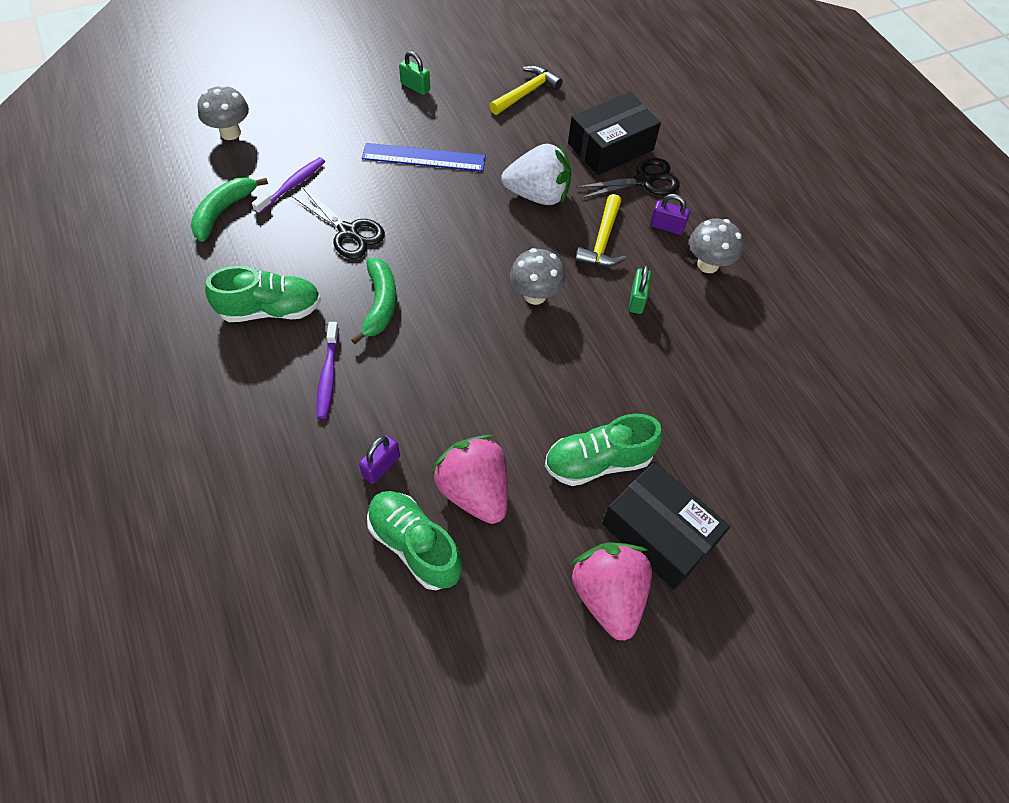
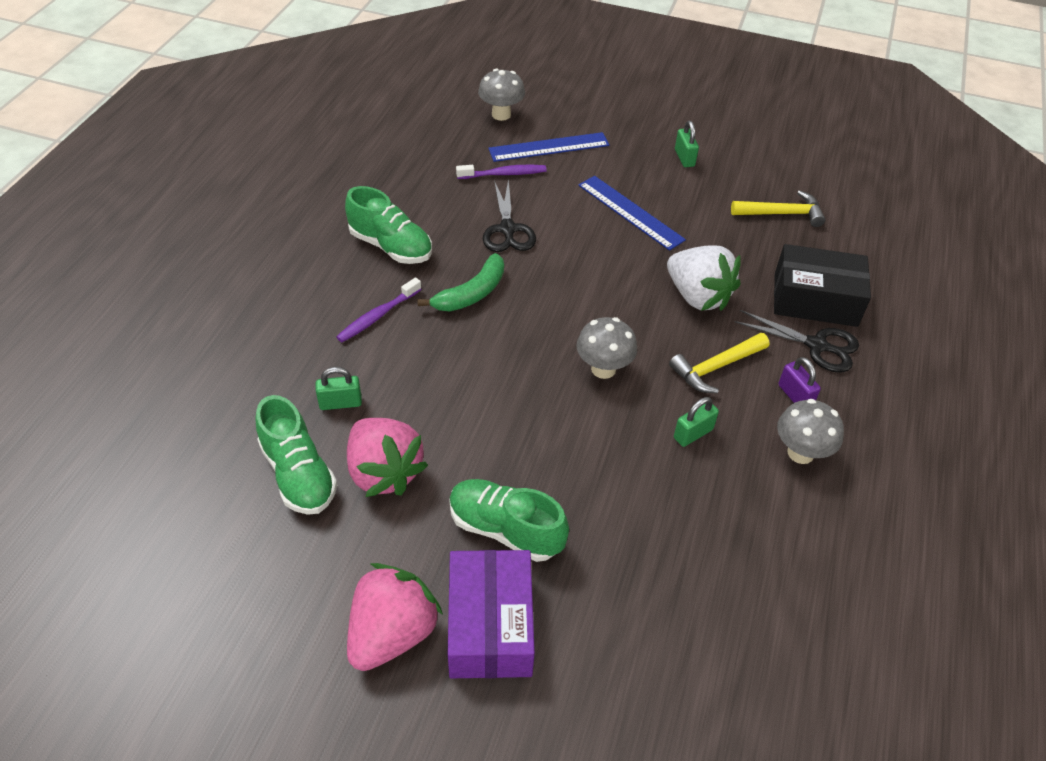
camera: 45 degrees right, 10 degrees down
green banana [191,177,268,242] -> none
purple padlock [359,435,400,484] -> green padlock [316,367,362,410]
green shoe [367,491,462,590] -> green shoe turned 150 degrees clockwise [256,395,337,515]
pink strawberry [431,435,508,524] -> pink strawberry turned 135 degrees clockwise [347,418,428,497]
black box [602,462,730,590] -> purple box [448,550,535,678]
none -> blue ruler [488,132,609,162]

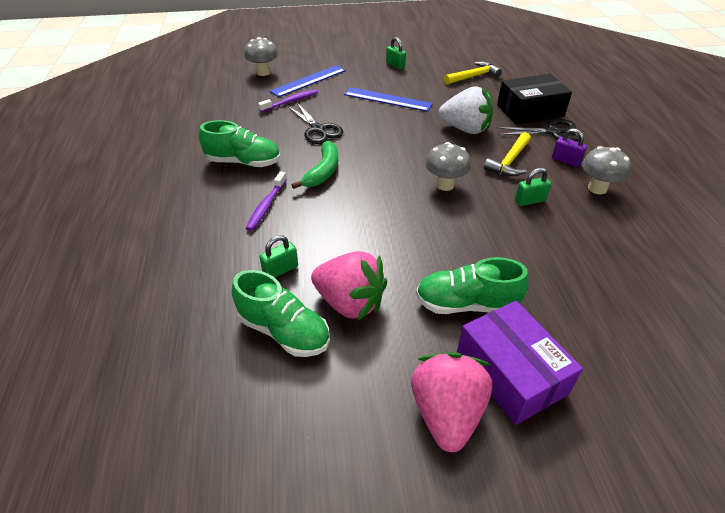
camera: 25 degrees left, 5 degrees down
green padlock [674,397,719,447] -> green padlock turned 45 degrees clockwise [515,168,551,206]

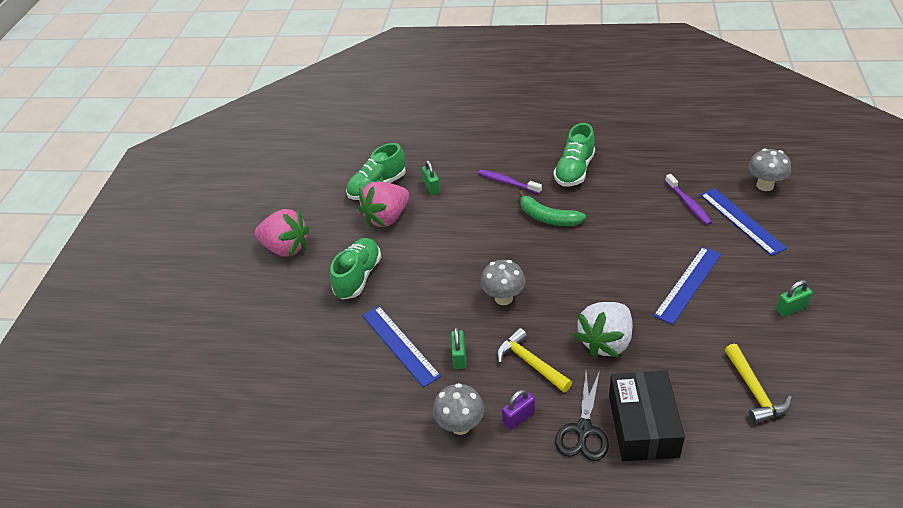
camera: 110 degrees right, 0 degrees up
black scissors [288,103,343,144] -> none
purple box [457,301,583,425] -> none
none -> blue ruler [362,306,441,388]

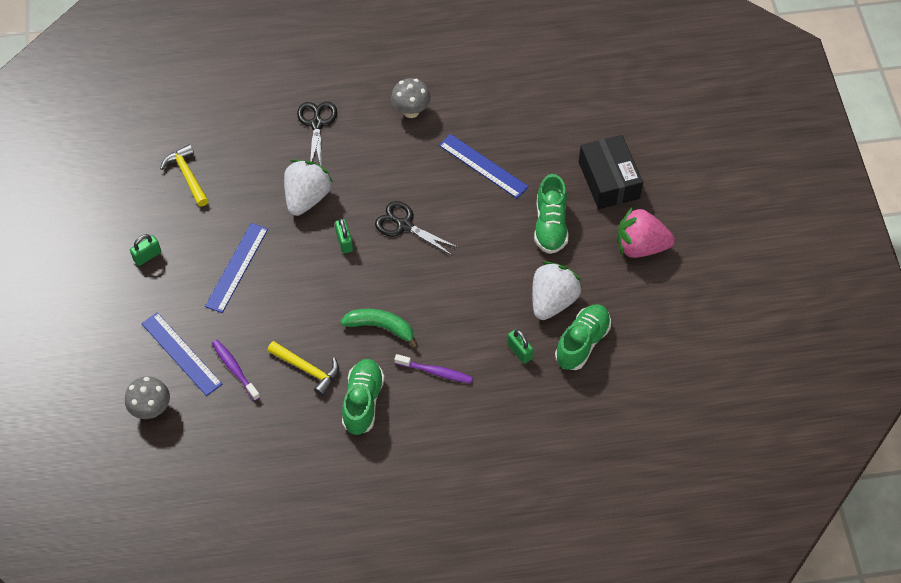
camera: 160 degrees right, 15 degrees up
pink strawberry [358,182,409,228] -> white strawberry [532,261,583,320]
green padlock [451,327,466,369] -> green padlock moved to [335,218,353,253]
grey mushroom [480,260,525,305] -> black scissors [375,201,459,256]
yellow hammer [497,328,572,392] -> yellow hammer moved to [267,341,339,396]
purple padlock [502,389,535,430] -> none
black box [609,371,685,461] -> black box moved to [579,135,643,209]

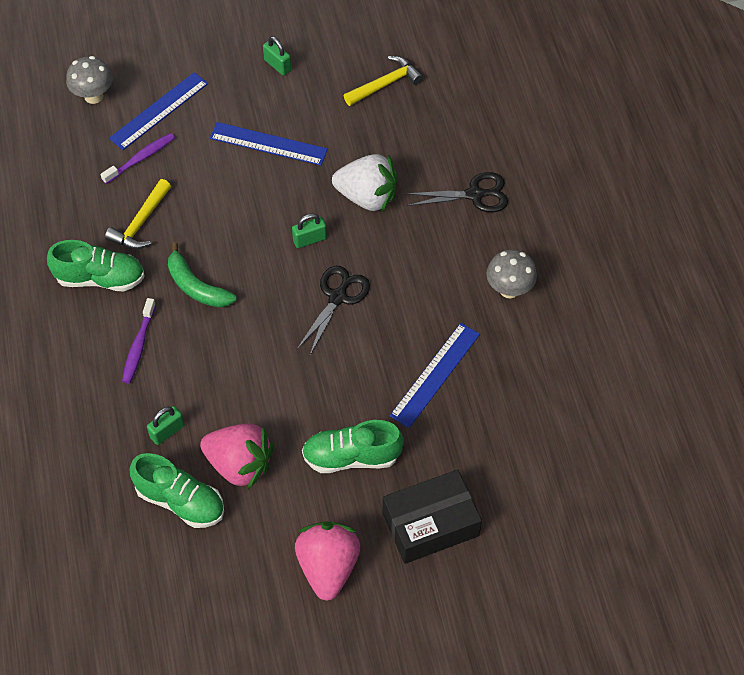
camera: 85 degrees right, 0 degrees up
green banana [340,309,418,349] -> green banana turned 120 degrees clockwise [168,242,237,307]
white strawberry [532,261,583,320] -> pink strawberry [200,423,274,489]

